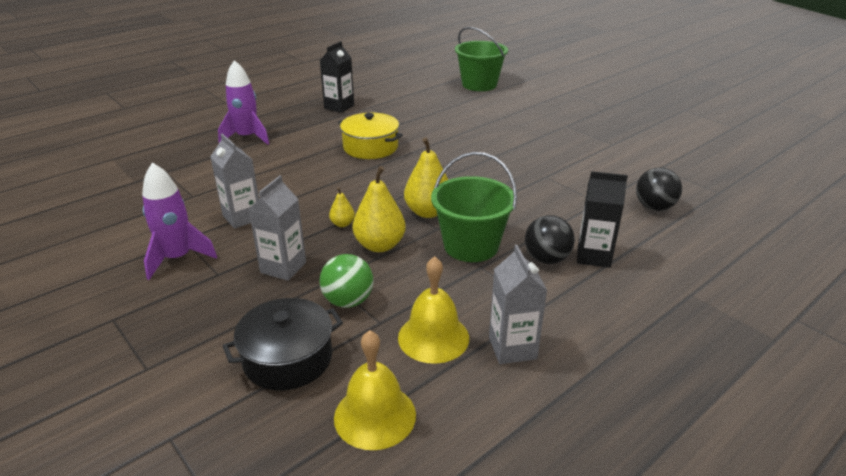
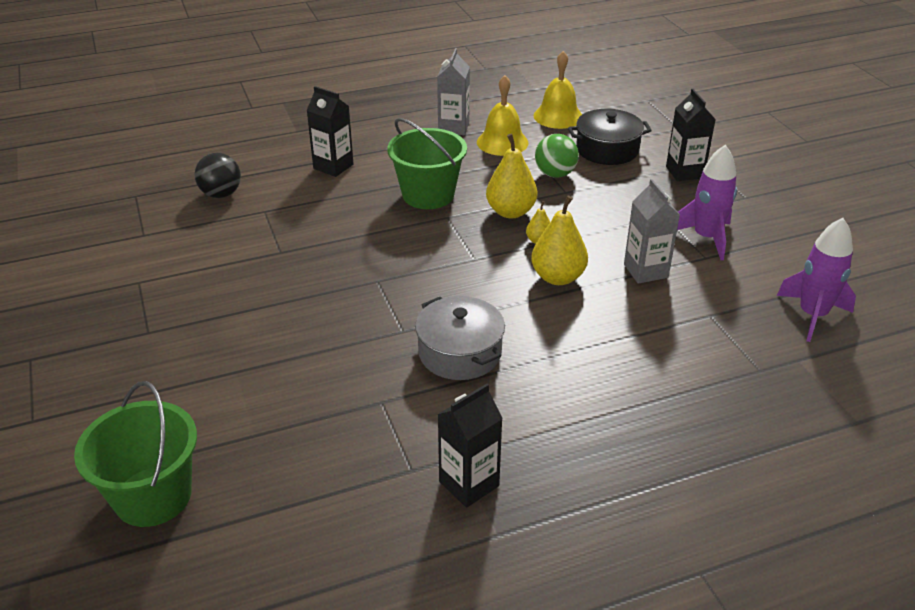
camera: 160 degrees left, 5 degrees up
purple rocket [218,60,269,145] -> purple rocket moved to [777,218,856,342]
grey carton [249,175,306,281] -> none
yellow pot [338,113,403,159] -> grey pot [415,296,505,380]
yellow pear [404,137,448,218] -> yellow pear moved to [531,195,588,285]
black ball [525,215,575,264] -> none
none -> black carton [666,89,716,181]

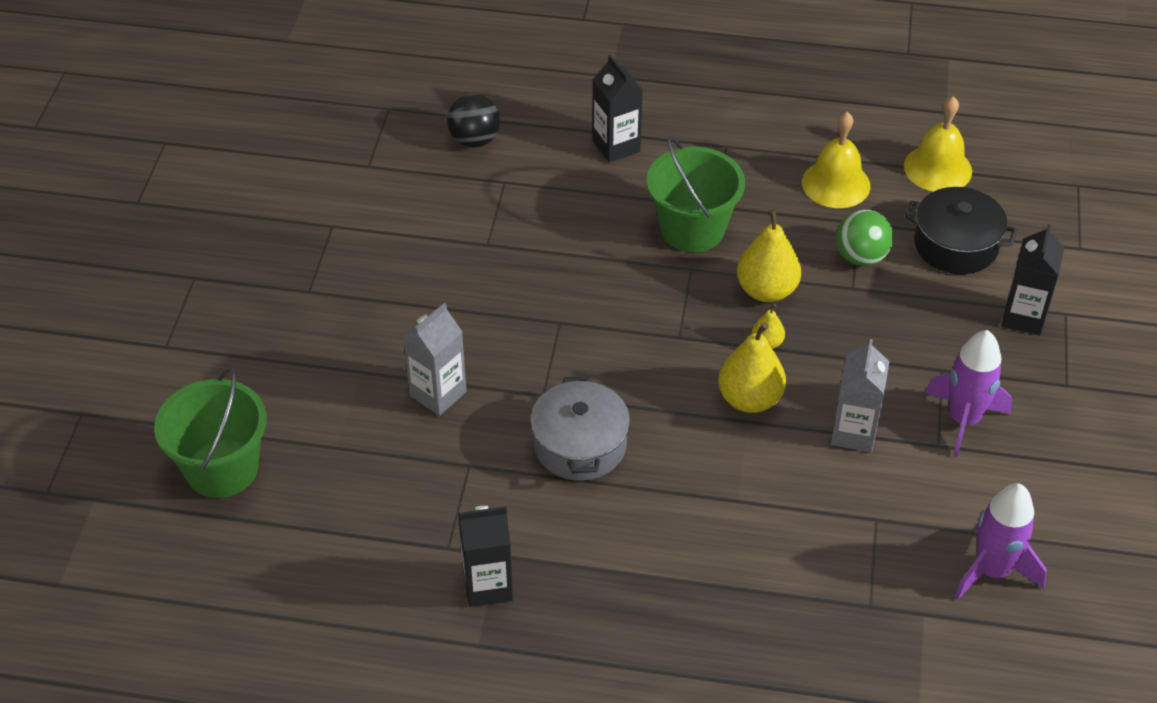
camera: 30 degrees right, 10 degrees up
grey carton [437,48,470,135] -> grey carton moved to [403,303,467,416]

